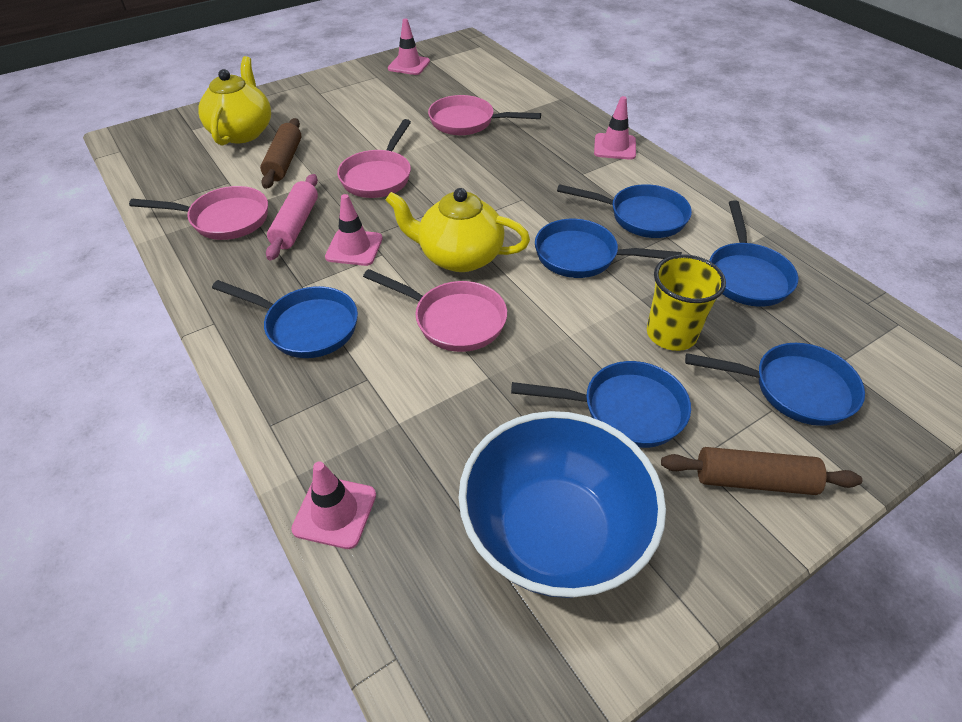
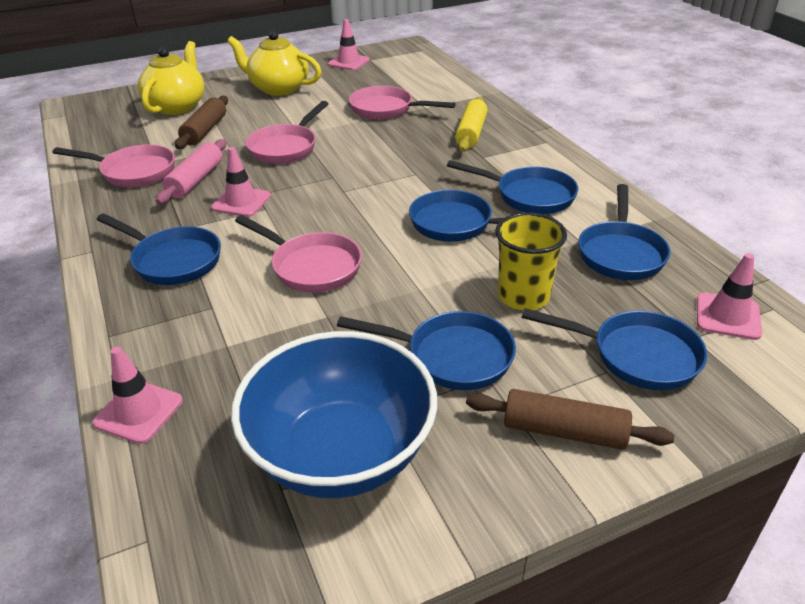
camera: 10 degrees right, 10 degrees down
yellow teapot [386,188,530,272] -> yellow teapot moved to [227,31,322,96]
pink traffic cone [594,96,636,160] -> pink traffic cone moved to [697,253,762,340]
none -> yellow rolling pin [455,97,488,152]

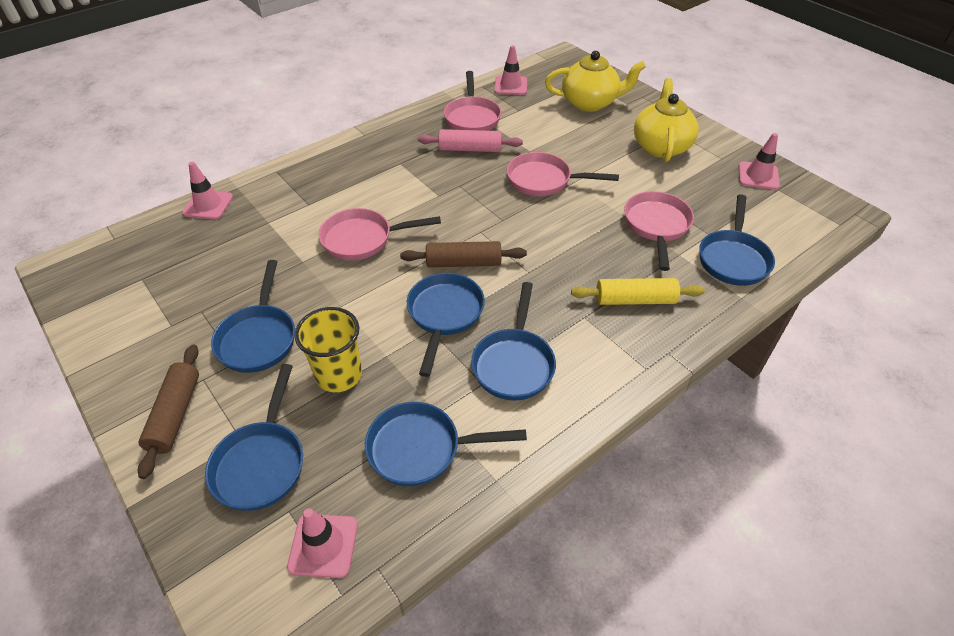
camera: 75 degrees right, 10 degrees up
blue pan [96,214,221,285] -> blue pan moved to [699,194,775,286]
brown rolling pin [175,96,228,149] -> brown rolling pin moved to [400,241,527,268]
pink traffic cone [211,147,271,217] -> pink traffic cone moved to [494,45,527,95]
blue bowl [231,331,437,498] -> none
pink pan [235,215,362,293] -> pink pan turned 60 degrees clockwise [319,208,441,261]

